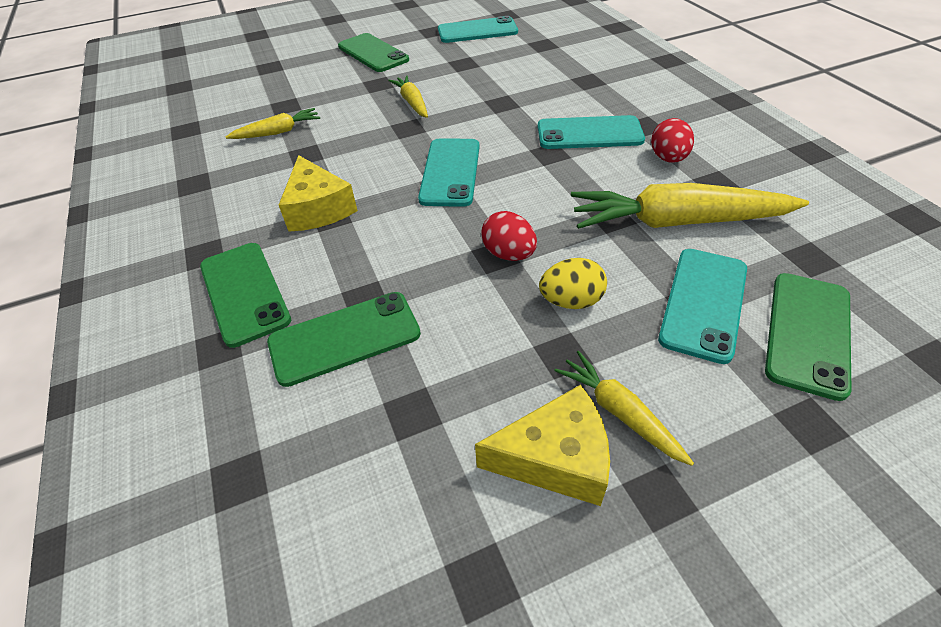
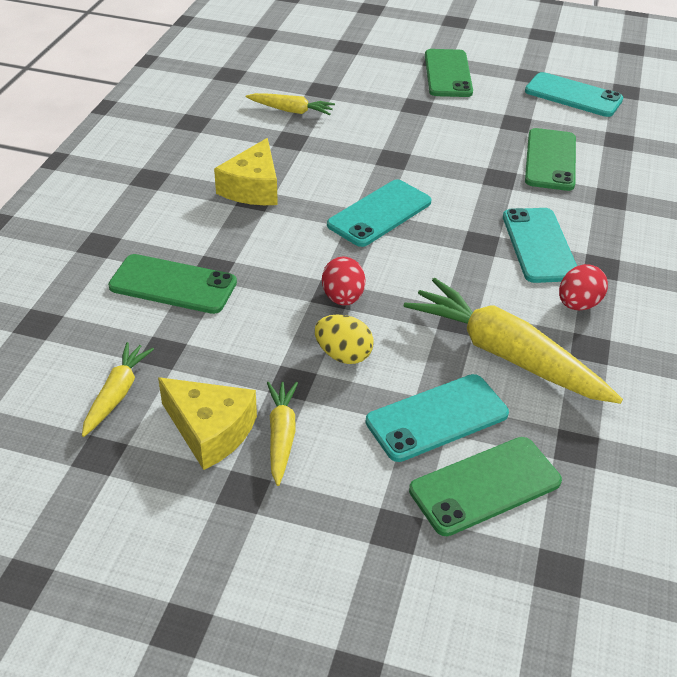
camera: 35 degrees right, 5 degrees down
green phone [200,243,291,348] -> green phone moved to [525,128,576,191]
yellow carrot [388,75,428,118] -> yellow carrot moved to [82,342,154,437]
turquoise phone [538,115,645,149] -> turquoise phone turned 45 degrees clockwise [503,208,577,283]

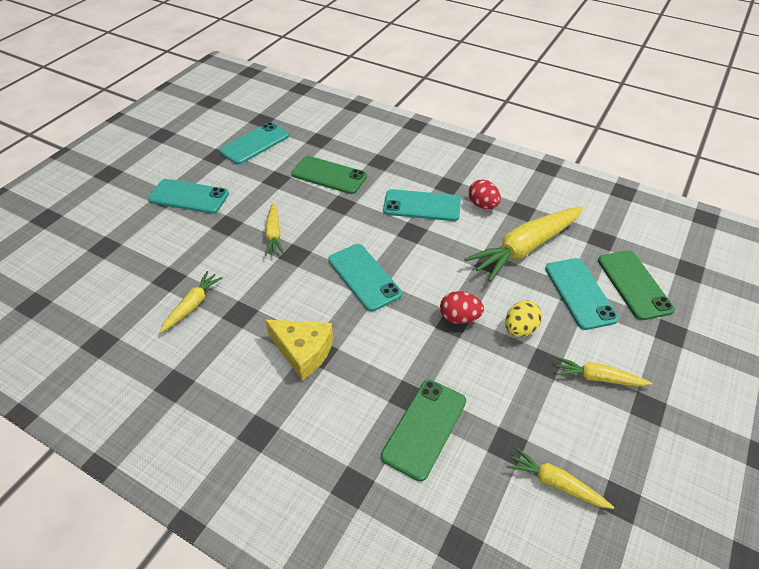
camera: 75 degrees left, 5 degrees up
yellow cheese [158,377,257,470] -> none
green phone [425,49,473,97] -> turquoise phone [148,179,229,214]
none -> yellow carrot [265,203,284,256]

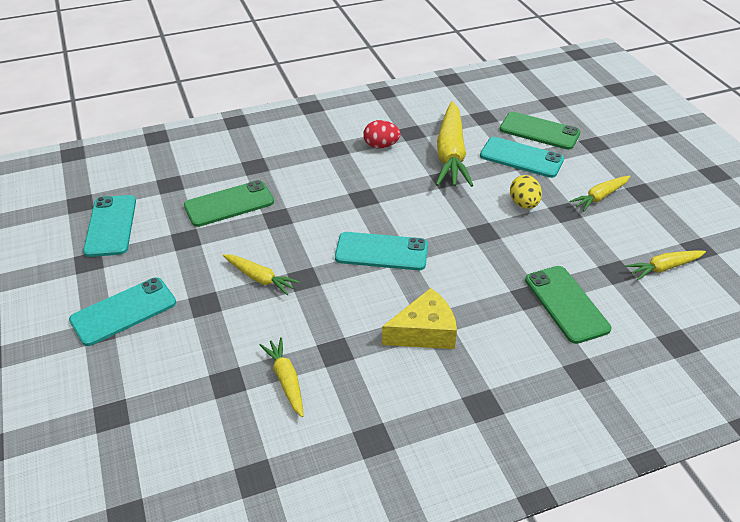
camera: 50 degrees left, 5 degrees down
turquoise phone [383,189,461,221] -> none
red egg [440,291,484,324] -> none

